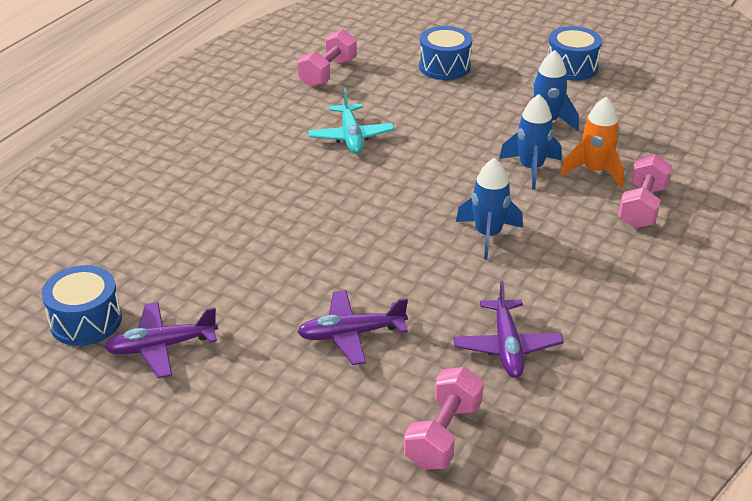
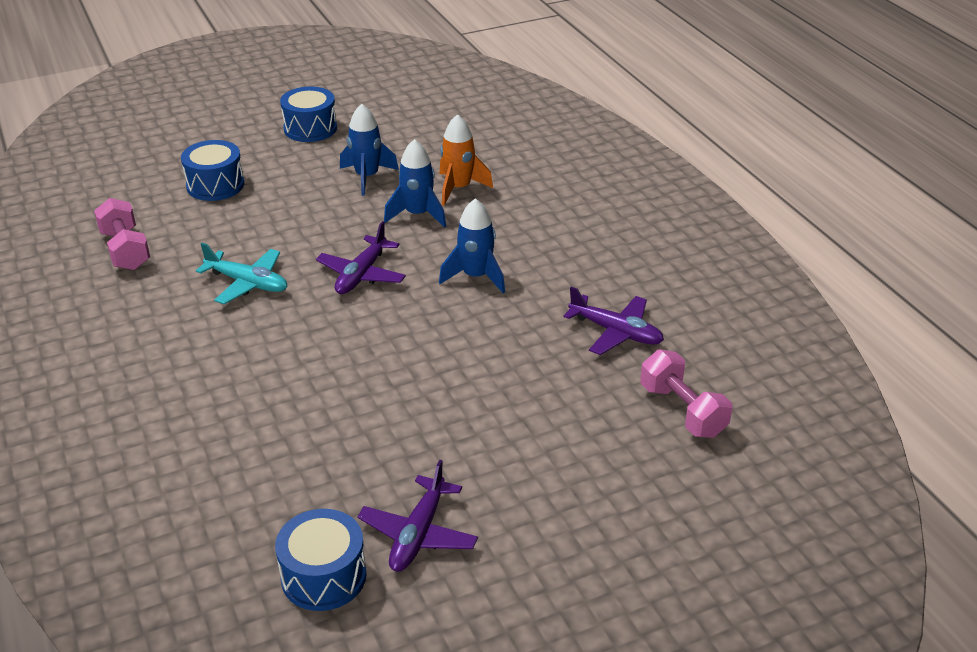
camera: 55 degrees left, 0 degrees up
purple plane [297,290,408,365] -> purple plane moved to [316,221,406,294]
pink dumbbell [618,154,672,228] -> none

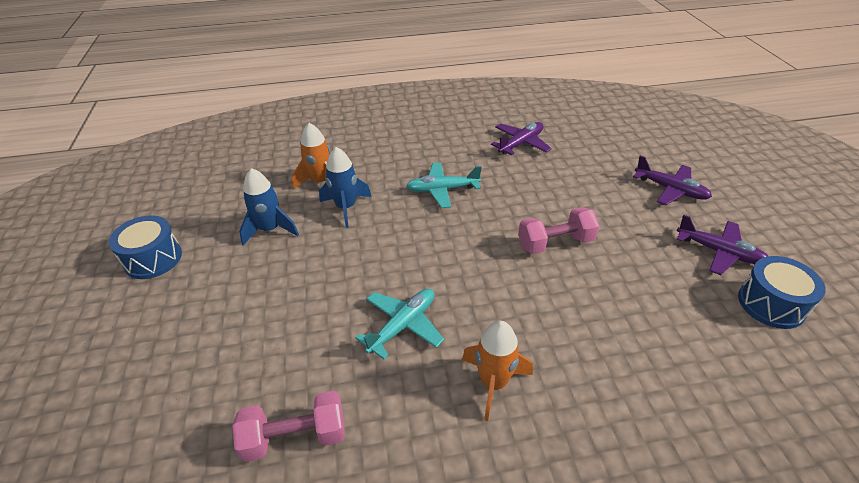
camera: 75 degrees left, 5 degrees up
blue drum [181,140,244,201] -> none
purple plane [316,221,406,294] -> purple plane moved to [633,156,712,205]
blue rocket [439,198,505,293] -> turquoise plane [406,162,482,208]
pink dumbbell [640,349,732,438] -> pink dumbbell moved to [518,207,600,254]
none -> orange rocket [462,321,533,421]

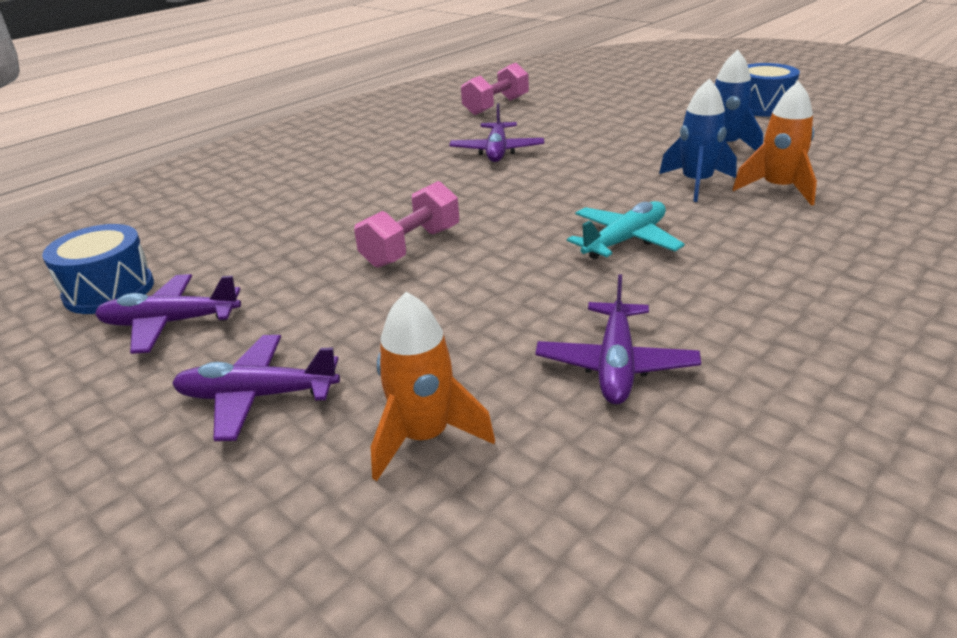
camera: 145 degrees right, 10 degrees down
turquoise plane [356,289,444,359] -> purple plane [449,103,544,162]
orange rocket [462,321,533,421] -> orange rocket moved to [371,292,495,481]

